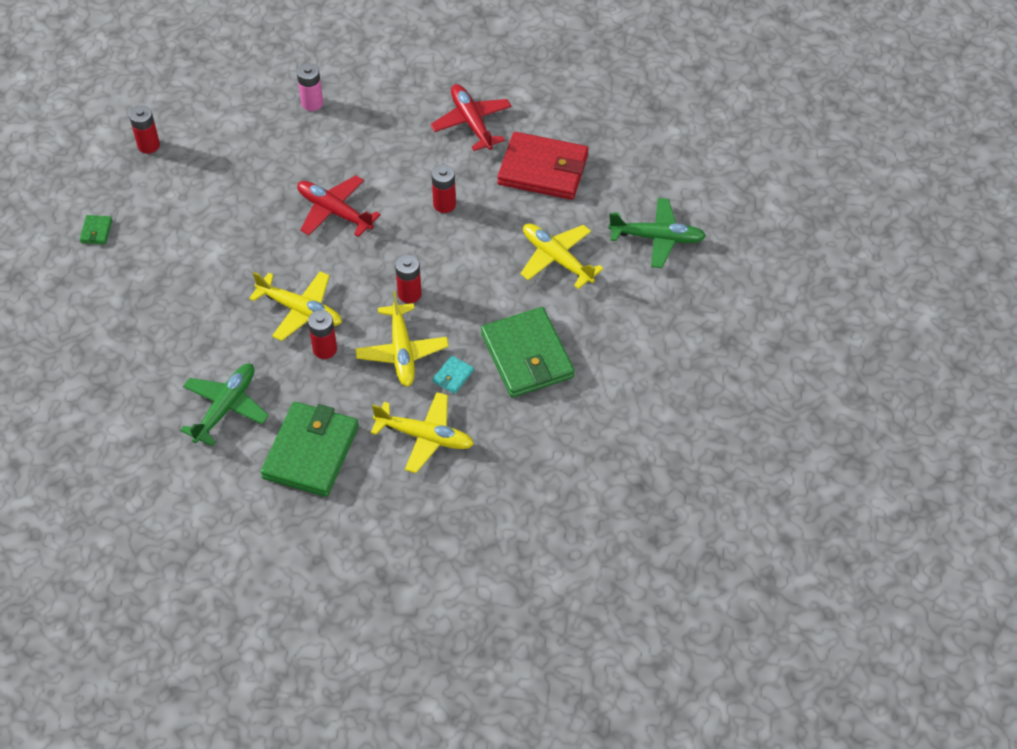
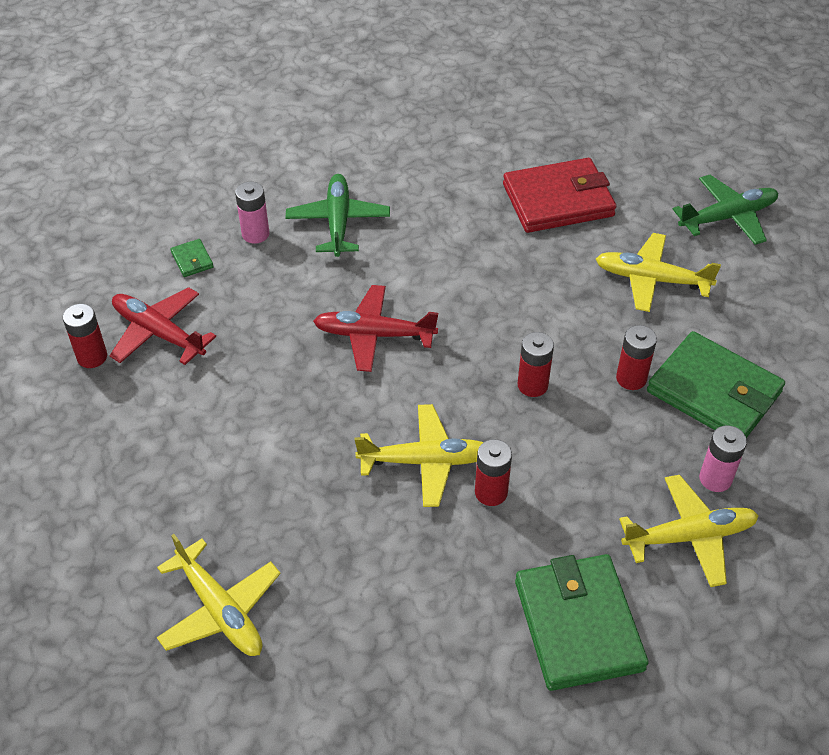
camera: 30 degrees left, 5 degrees down
green wallet [79,215,112,244] -> green wallet moved to [170,239,214,277]
green plane [180,364,269,446] -> green plane moved to [286,174,390,257]
yellow plane [355,291,449,387] -> yellow plane moved to [157,534,281,656]
red plane [430,84,512,151] -> red plane moved to [110,287,216,365]
red battery [431,165,456,213] -> red battery moved to [616,325,657,390]
turquoise wallet [433,356,474,394] -> none
none -> pink battery [699,425,747,492]

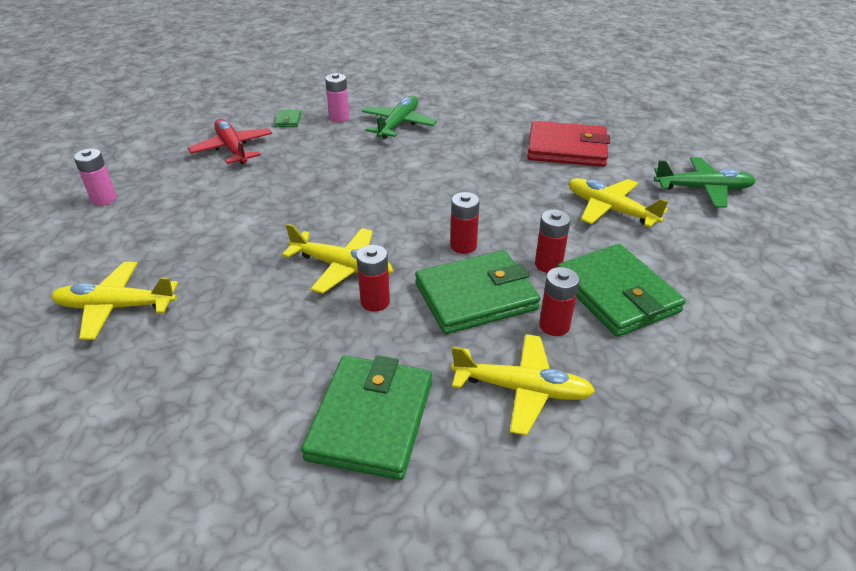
camera: 25 degrees right, 10 degrees down
red battery [63,304,107,368] -> red battery moved to [539,267,579,336]
yellow plane [157,534,281,656] -> yellow plane turned 105 degrees clockwise [51,262,178,340]
red plane [313,285,438,372] -> none
pink battery [699,425,747,492] -> pink battery moved to [74,148,117,206]
none -> green wallet [415,250,541,334]

